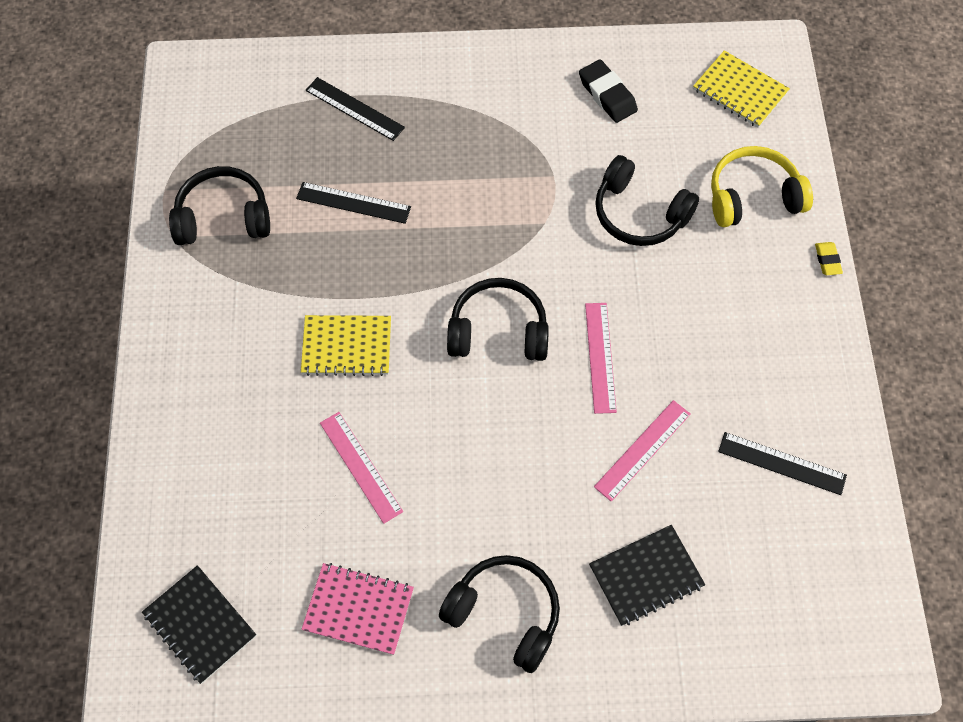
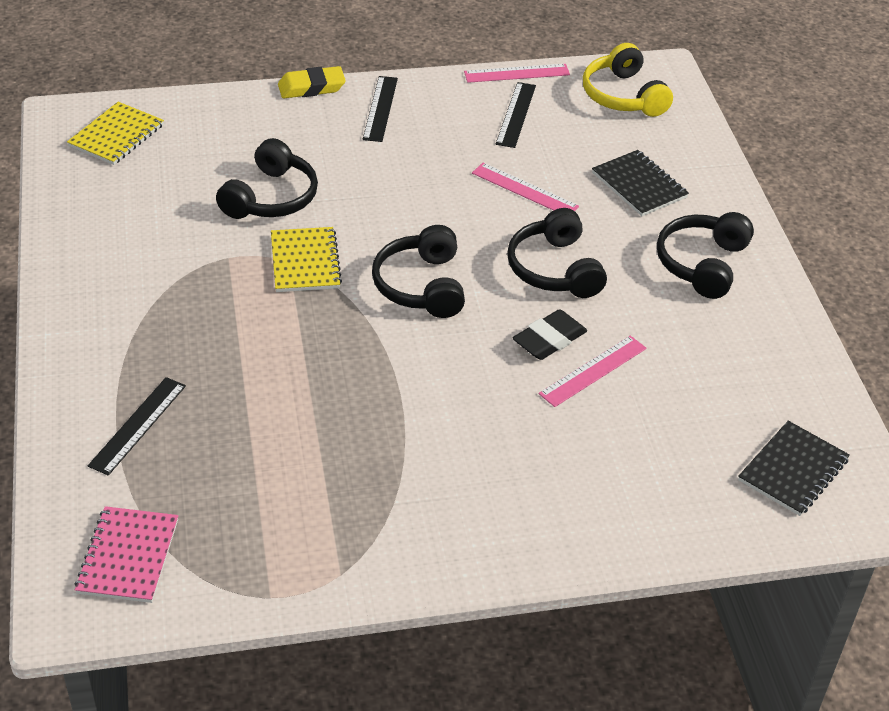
camera: 100 degrees left, 20 degrees down
black headphones [169,166,270,245] -> black headphones moved to [507,208,607,298]
black ruler [296,182,411,224] -> black ruler moved to [363,76,398,142]
yellow notebook [301,315,391,376] -> yellow notebook moved to [271,227,342,292]
pink notebook [301,563,414,655] -> pink notebook moved to [74,506,178,603]
black eraser [579,59,638,123] -> black eraser moved to [513,309,587,360]
pink ruler [585,303,617,414] -> pink ruler moved to [464,64,570,83]
yellow headphones [711,146,813,227] -> yellow headphones moved to [583,43,673,117]
yellow eraser [815,242,843,275] -> yellow eraser [278,66,346,98], size x1.73

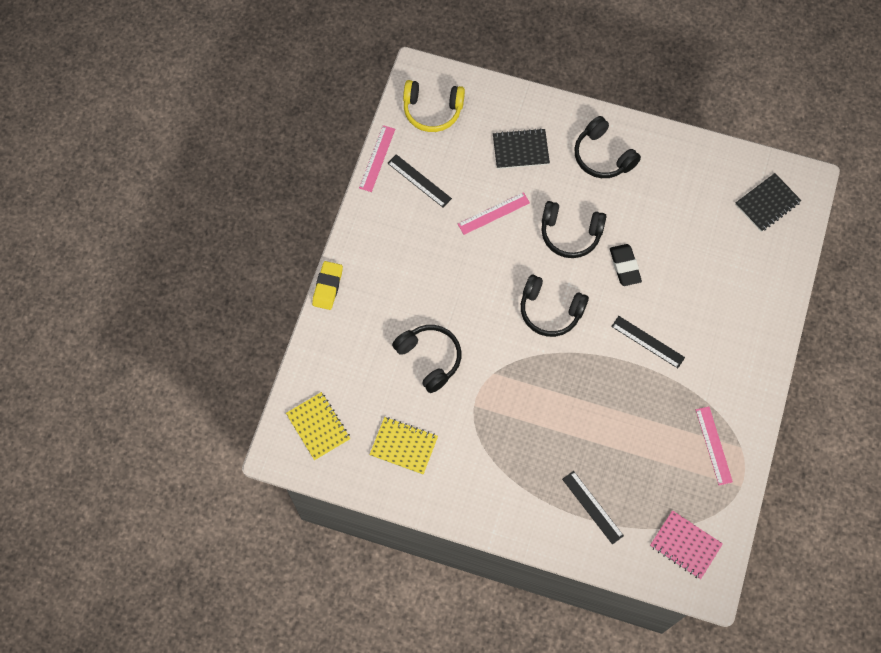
camera: 60 degrees left, 25 degrees up
yellow notebook [271,227,342,292] -> yellow notebook moved to [369,417,438,475]
black ruler [363,76,398,142] -> black ruler moved to [611,316,685,368]
pink ruler [539,336,647,407] -> pink ruler moved to [696,407,733,485]
black notebook [738,421,850,516] -> black notebook turned 75 degrees clockwise [735,173,802,232]

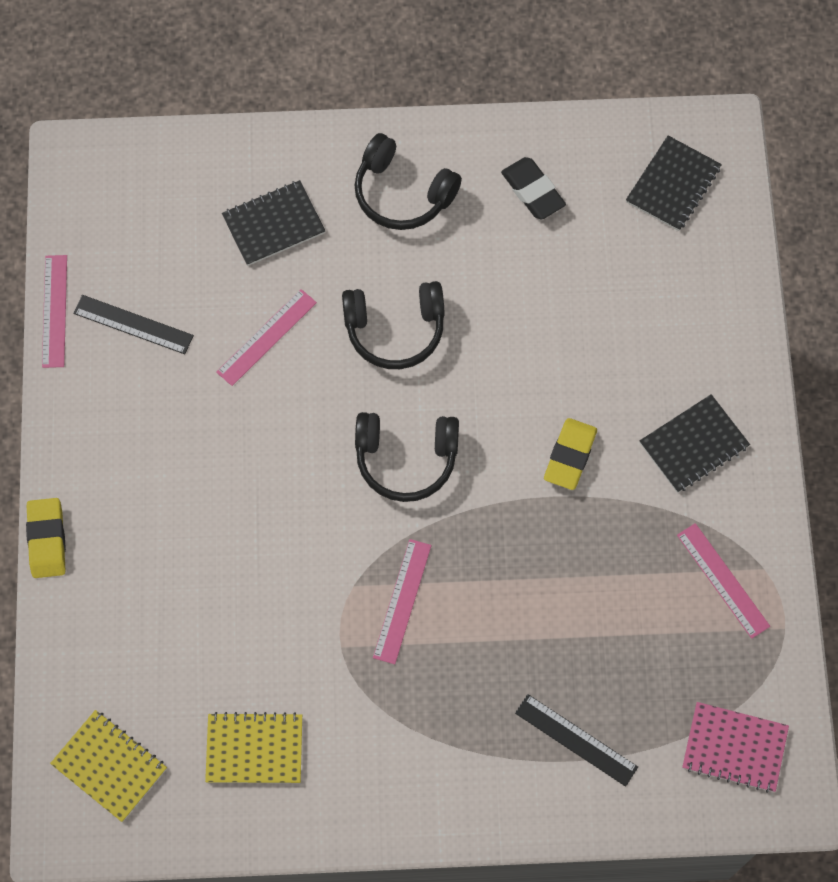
camera: 20 degrees left, 0 degrees up
black headphones [392,325,461,393] -> none
yellow headphones [403,80,465,132] -> none
black eraser [610,244,642,286] -> black eraser moved to [501,157,566,220]
black ruler [611,316,685,368] -> yellow eraser [544,418,597,490]
none -> pink ruler [373,539,431,664]
none -> black notebook [640,394,750,493]

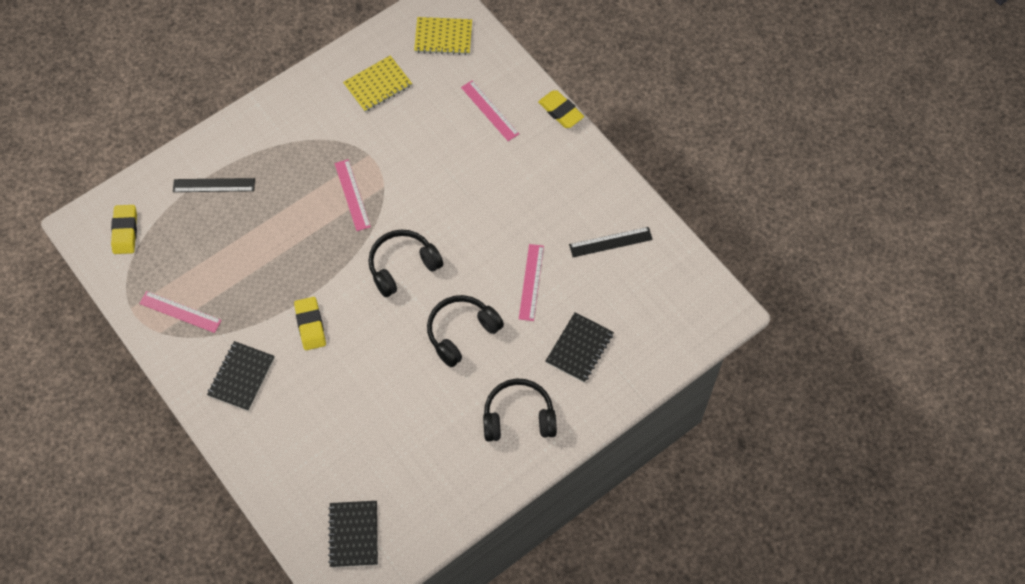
camera: 145 degrees right, 5 degrees down
pink ruler [42,255,67,368] -> pink ruler moved to [461,80,519,141]
black eraser [501,157,566,220] -> none
pink notebook [682,702,789,793] -> yellow eraser [111,205,137,254]

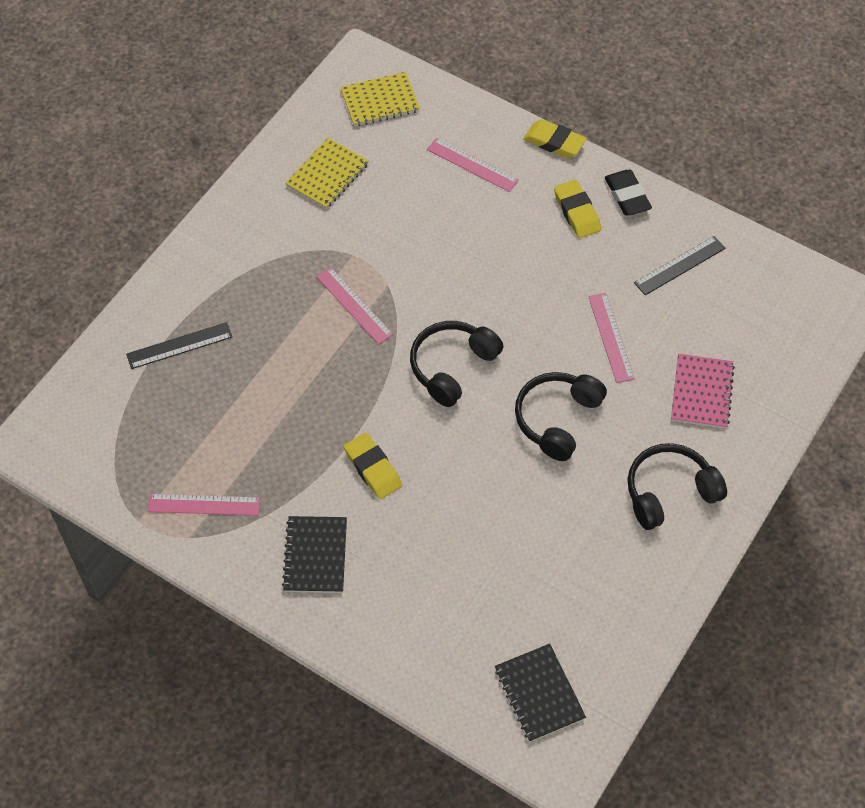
camera: 20 degrees left, 5 degrees down
yellow eraser [111,205,137,254] -> yellow eraser moved to [554,180,601,238]
black notebook [546,312,614,383] -> pink notebook [671,354,735,429]
none -> black eraser [605,170,652,216]

